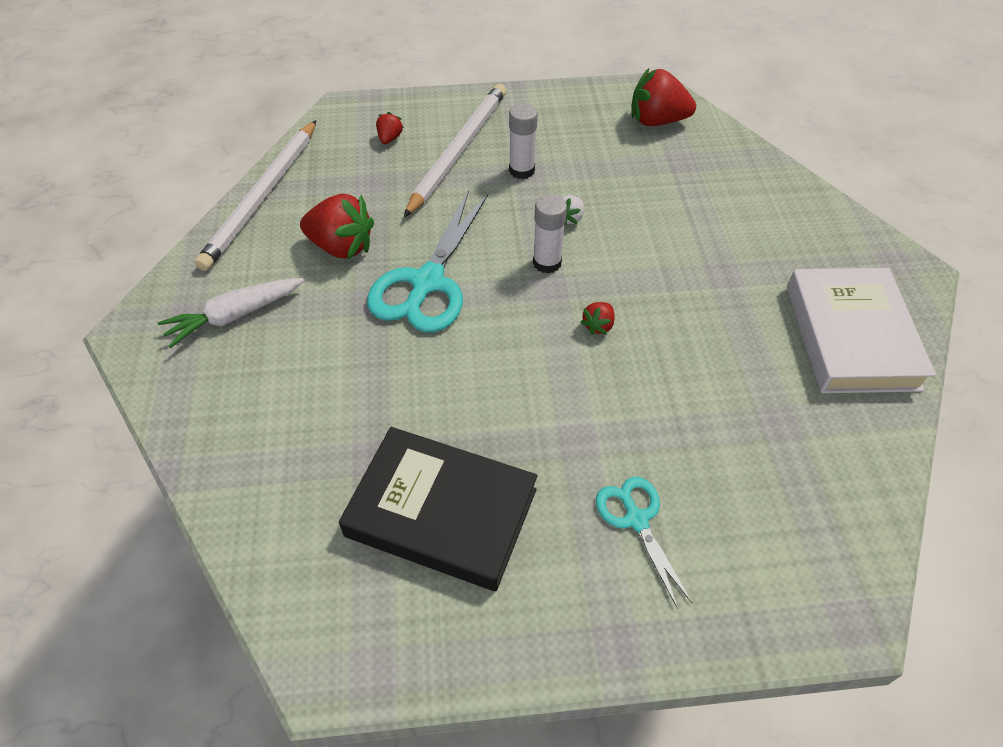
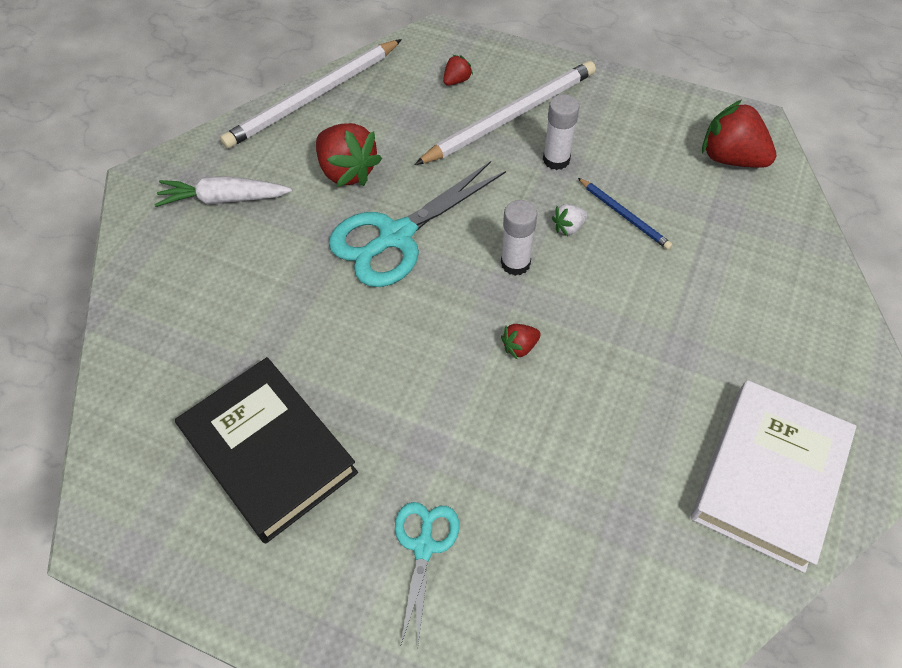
camera: 30 degrees right, 5 degrees up
none -> blue pencil [578,178,673,250]

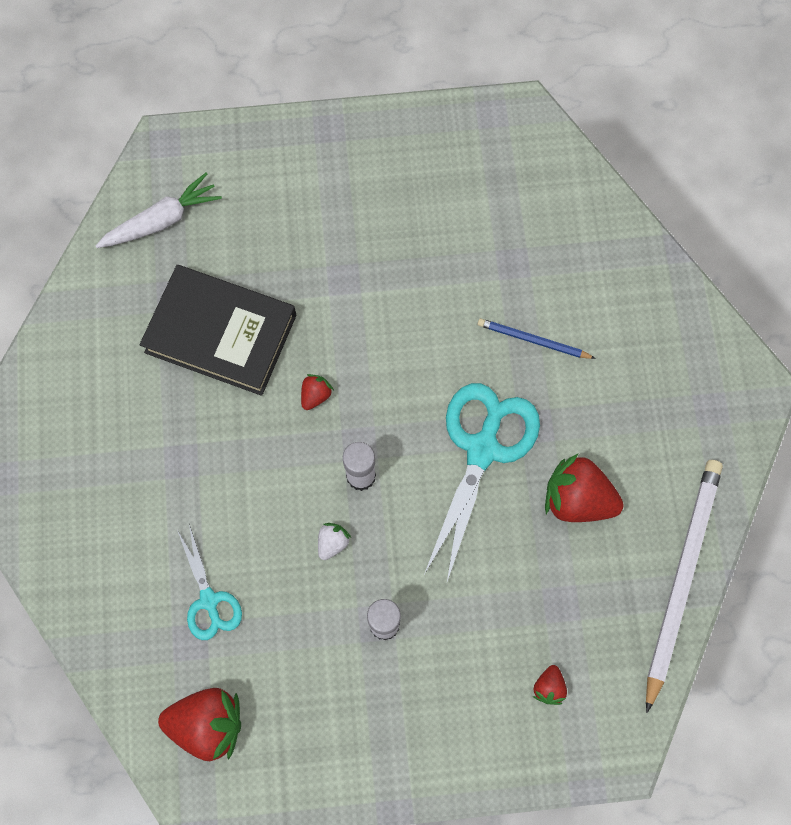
camera: 150 degrees right, 15 degrees up
white carrot [154,176,292,207] -> white carrot moved to [96,173,222,248]
black book [175,357,358,544] -> black book moved to [140,265,296,396]
turquoise scissors [395,502,459,648] -> turquoise scissors moved to [177,524,242,640]
white pencil [415,61,596,165] -> none
blue pencil [578,178,673,250] -> blue pencil moved to [478,318,596,359]
white book [691,380,857,573] -> none

